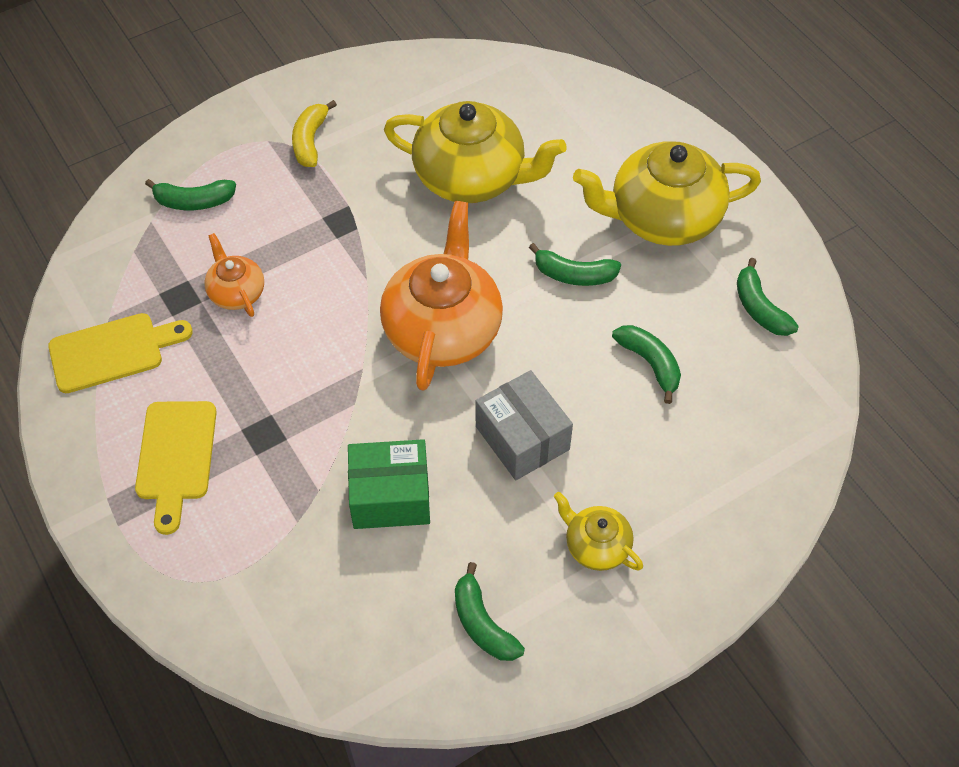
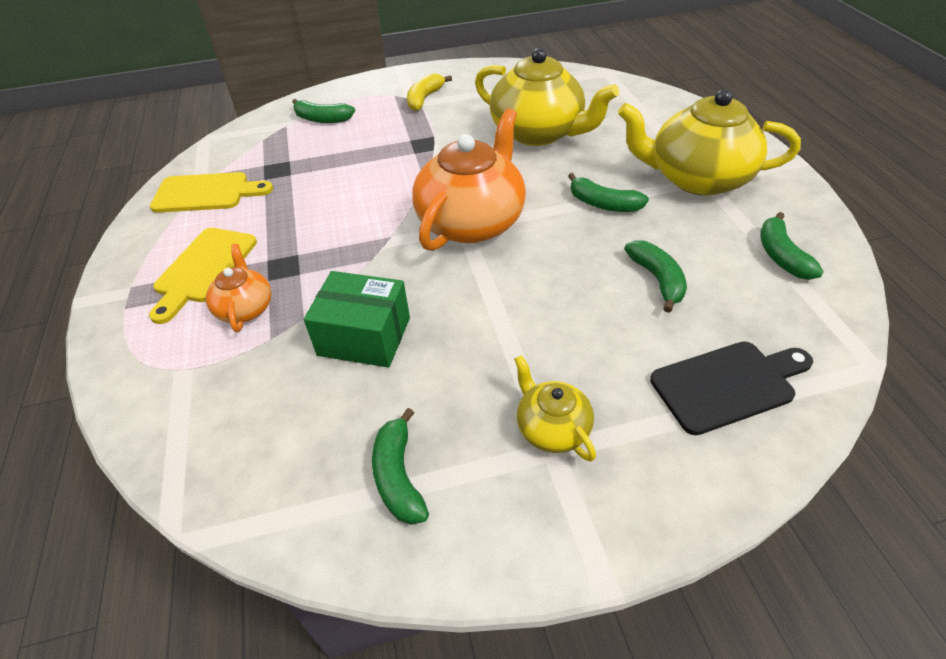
camera: 20 degrees right, 10 degrees down
orange teapot [204,233,264,317] -> orange teapot moved to [206,244,272,332]
grey box [476,370,573,480] -> none
none -> black cutting board [650,341,813,435]

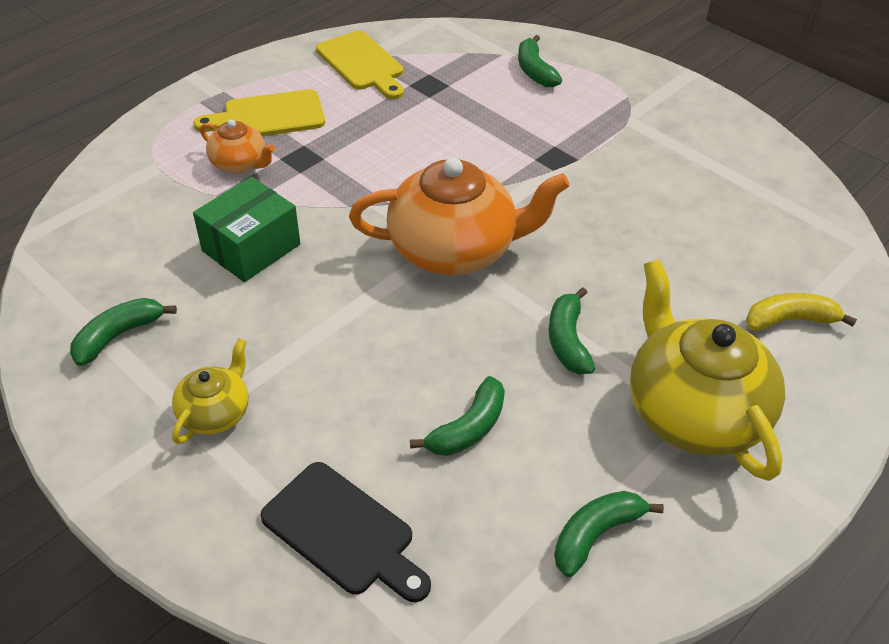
camera: 55 degrees right, 0 degrees up
orange teapot [206,244,272,332] -> orange teapot turned 75 degrees clockwise [200,120,275,173]
green box [304,271,410,368] -> green box turned 60 degrees clockwise [193,177,300,282]
yellow banana [407,73,452,111] -> yellow banana moved to [746,293,857,331]
yellow teapot [475,48,619,146] -> none

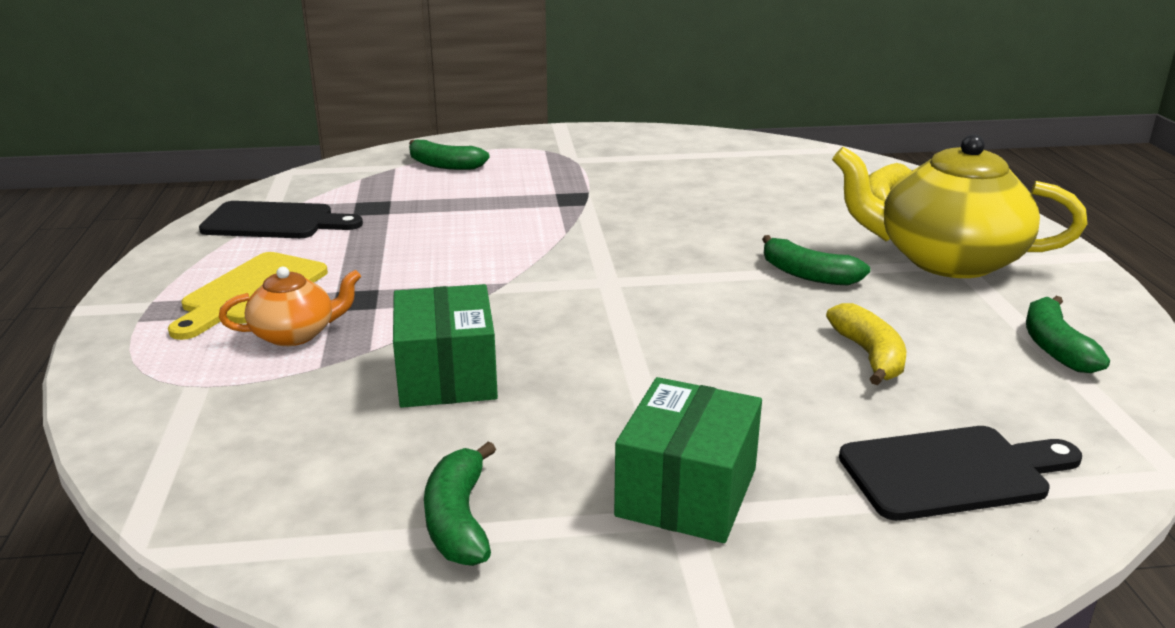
camera: 50 degrees left, 20 degrees down
yellow teapot [172,338,248,444] -> green box [614,377,762,543]
yellow cutting board [316,31,404,99] -> black cutting board [199,201,363,238]
orange teapot [349,158,570,275] -> none
green banana [410,376,505,456] -> yellow banana [826,303,906,385]

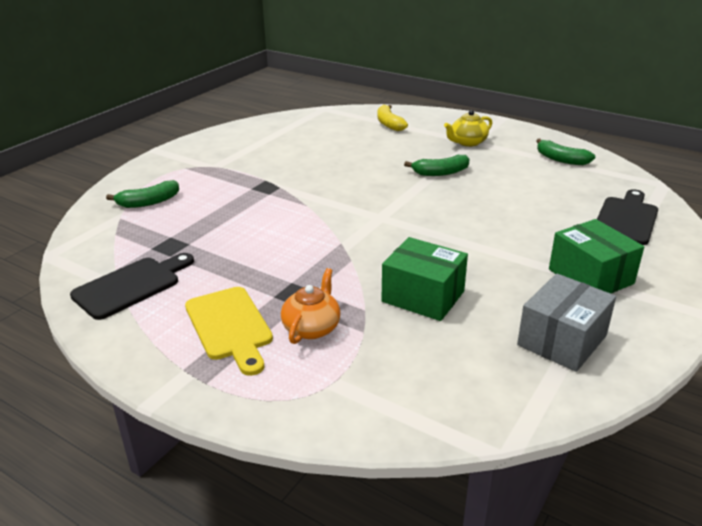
camera: 50 degrees left, 5 degrees up
green banana [424,441,496,566] -> grey box [517,273,616,372]
yellow banana [826,303,906,385] -> none
yellow teapot [832,134,1088,278] -> yellow teapot [444,110,492,147], size x0.50

